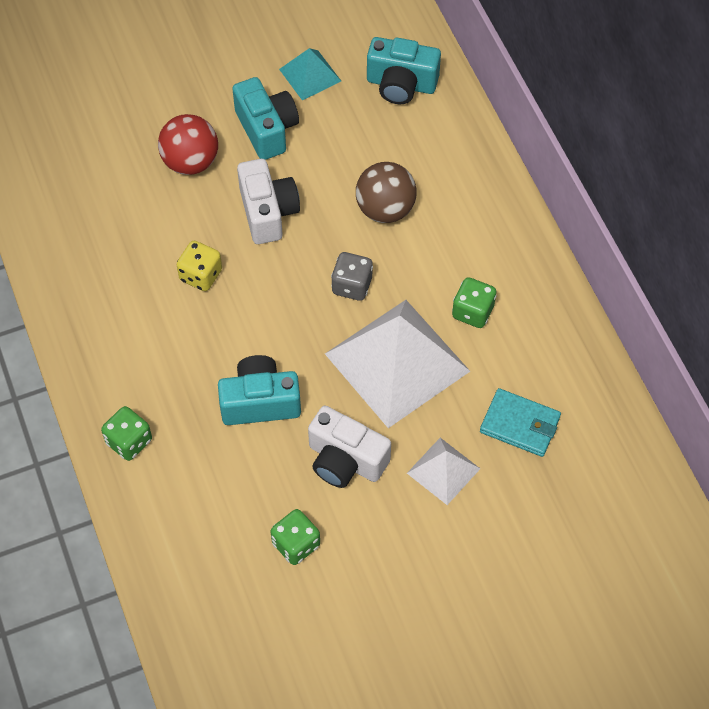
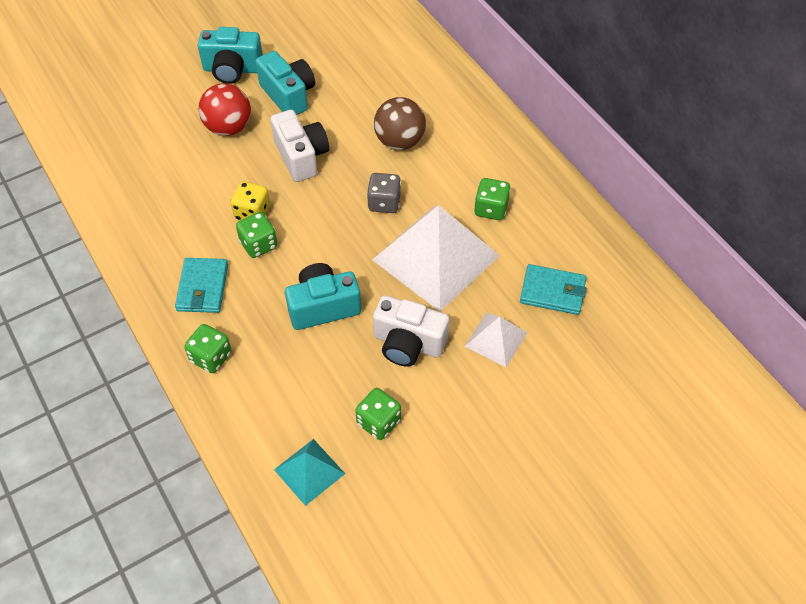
camera: 10 degrees left, 5 degrees down
turquoise pyramid [279,48,341,100] -> turquoise pyramid moved to [274,439,345,506]
turquoise camera [367,37,441,104] -> turquoise camera moved to [198,27,263,84]
none -> turquoise wallet [175,258,228,313]
none -> green dice [236,212,277,258]

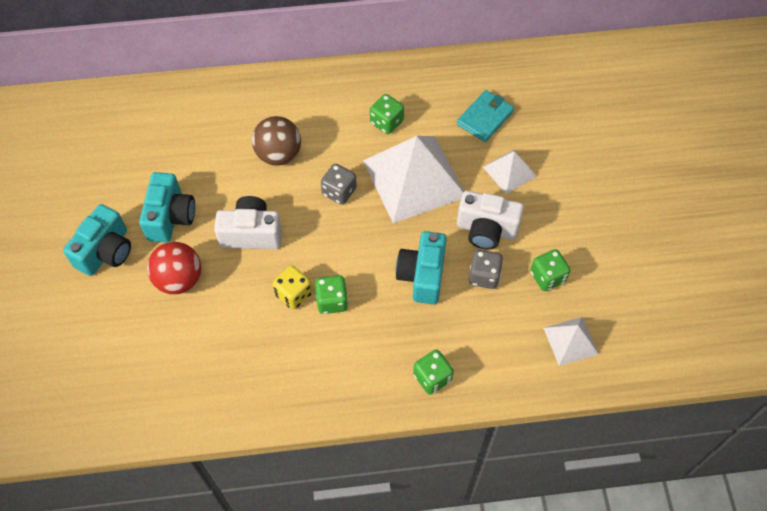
camera: 65 degrees left, 5 degrees up
turquoise wallet [175,258,228,313] -> none
turquoise camera [255,51,315,115] -> turquoise camera turned 105 degrees clockwise [139,172,195,243]
turquoise pyramid [274,439,345,506] -> white pyramid [543,317,599,366]
white camera [373,295,450,367] -> white camera turned 60 degrees clockwise [457,191,524,250]
none -> grey dice [469,250,503,289]

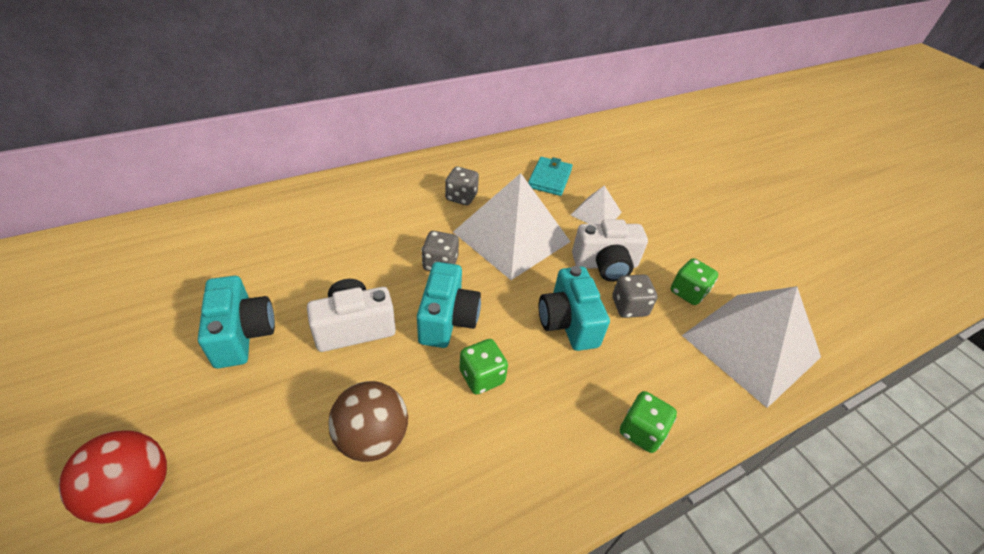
camera: 25 degrees left, 15 degrees down
turquoise camera [63,204,131,276] -> turquoise camera moved to [417,262,481,348]
red ball [147,242,201,294] -> red ball moved to [59,430,167,524]
brown ball [252,116,301,166] -> brown ball moved to [328,381,408,462]
yellow dice [272,266,312,309] -> none
green dice [370,94,404,134] -> grey dice [445,167,479,205]
white pyramid [543,317,599,366] -> white pyramid [682,286,821,408], size x2.05

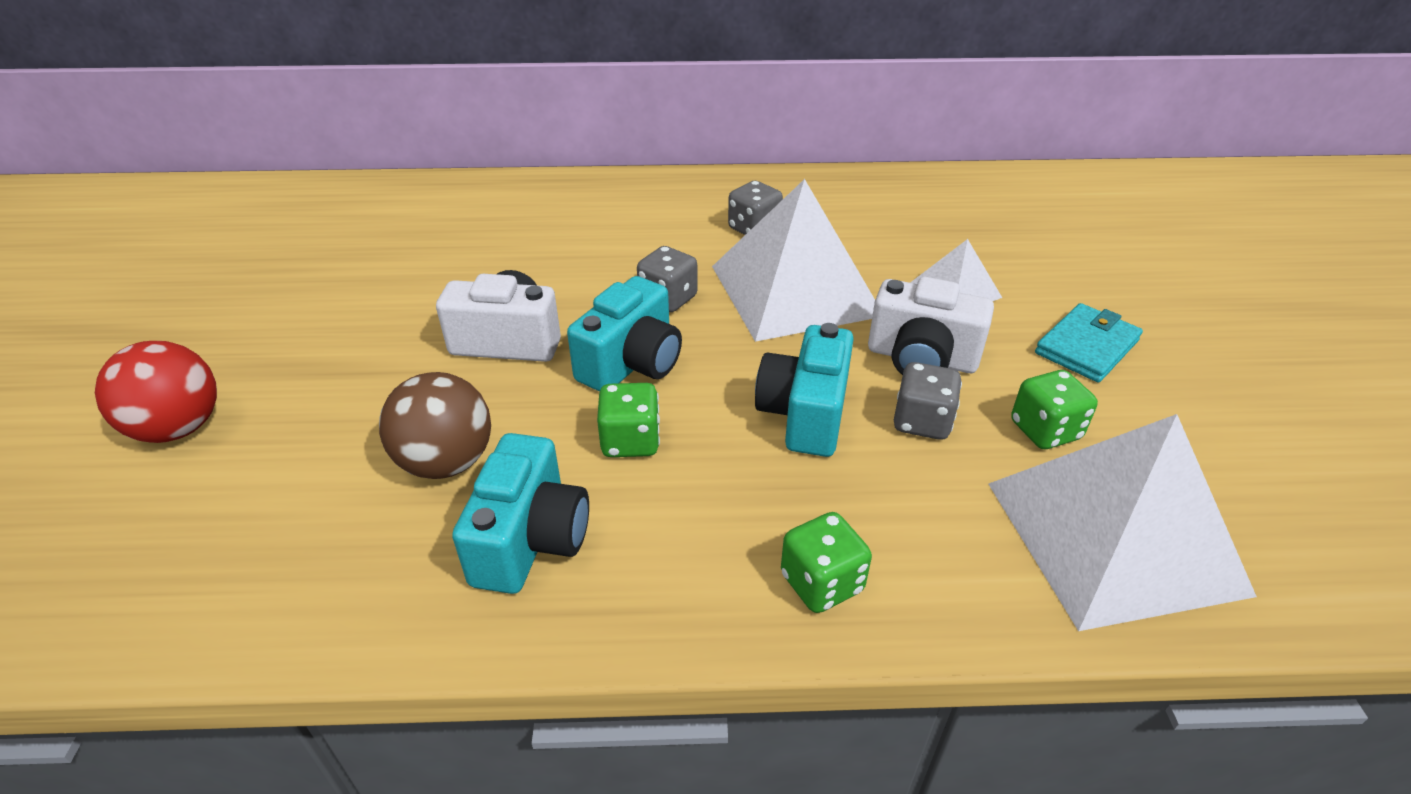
camera: 30 degrees right, 5 degrees down
turquoise camera [198,276,275,369] -> turquoise camera moved to [452,433,589,594]
turquoise wallet [528,157,573,196] -> turquoise wallet moved to [1035,303,1143,383]

